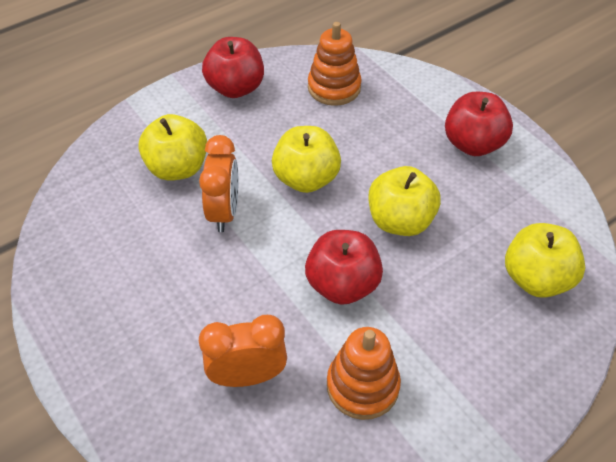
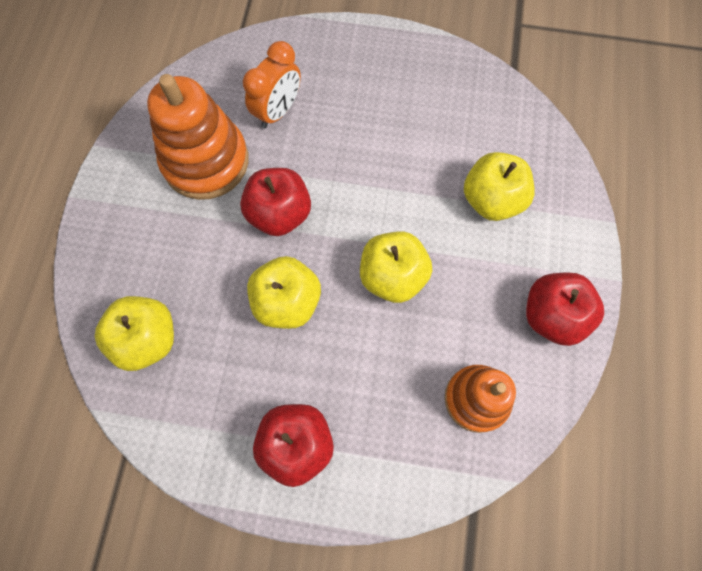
camera: 135 degrees right, 20 degrees up
orange clock [199,135,238,232] -> none
orange stacking toy [327,327,401,420] -> orange stacking toy [147,74,249,200], size x1.52

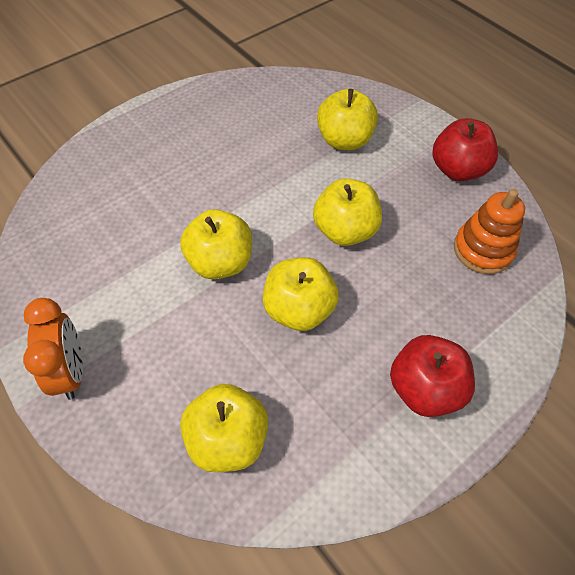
camera: 50 degrees left, 15 degrees down
orange stacking toy [147,74,249,200] -> none
red apple [240,168,311,236] -> yellow apple [180,209,252,279]
orange clock [243,41,301,128] -> orange clock moved to [23,298,83,400]

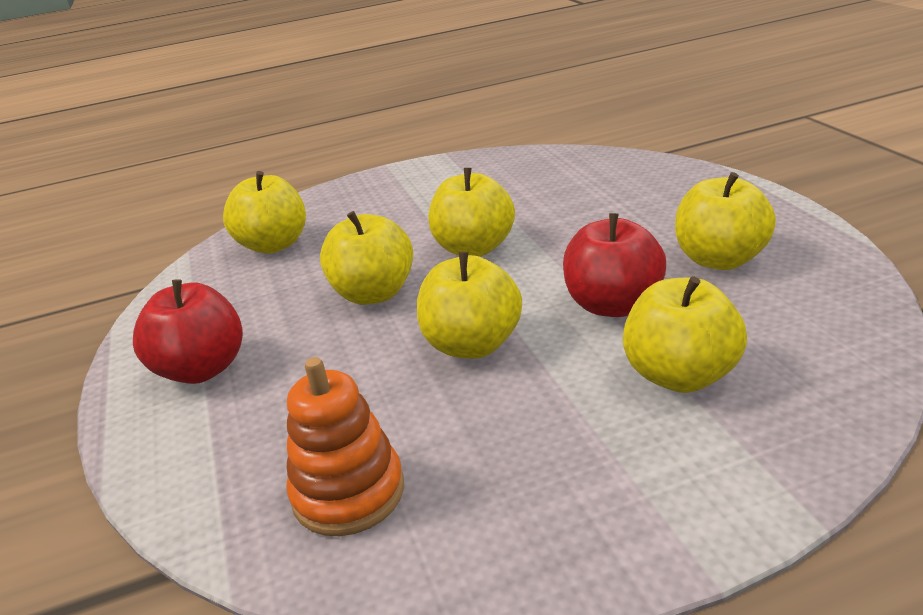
camera: 115 degrees right, 25 degrees down
orange clock [23,298,83,400] -> none
red apple [433,118,498,181] -> red apple moved to [563,213,666,317]
none -> yellow apple [675,172,776,270]

